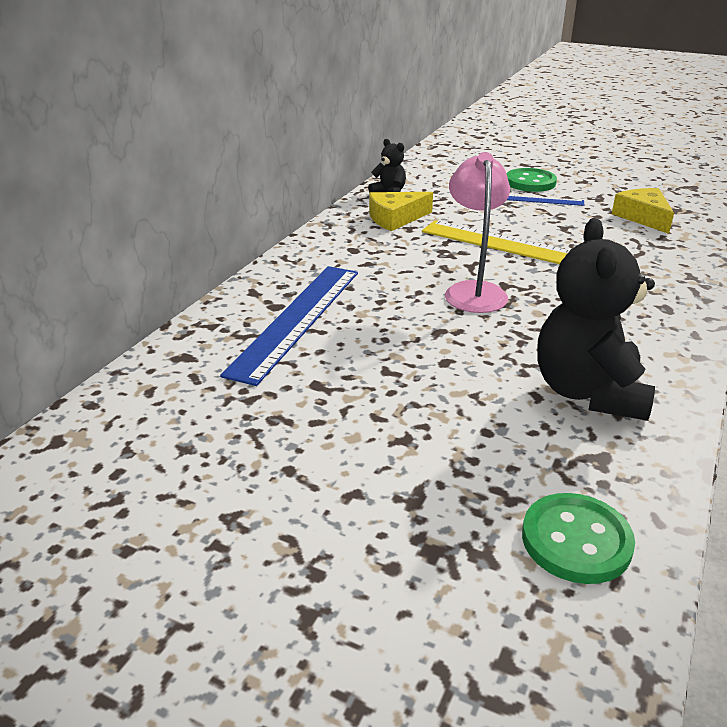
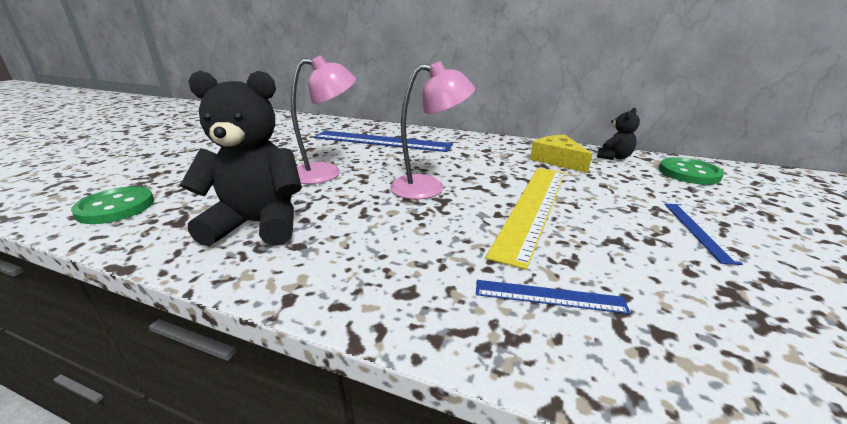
camera: 85 degrees right, 5 degrees down
green button [506,168,557,192] -> green button moved to [659,157,724,185]
yellow cheese [612,188,674,234] -> none
none -> pink lamp [291,56,356,184]
none -> blue ruler [476,280,630,314]

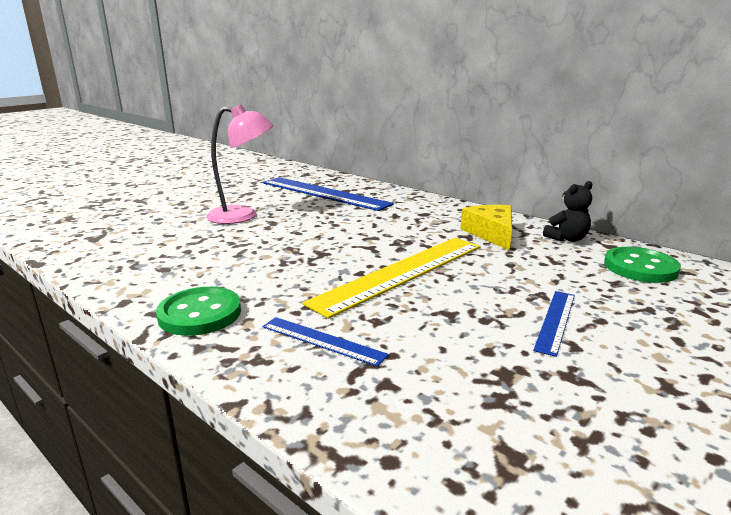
camera: 20 degrees right, 5 degrees down
green button [71,186,154,224] -> green button moved to [156,287,241,336]
black teddy bear [180,71,302,247] -> none
pink lamp [390,61,475,199] -> none

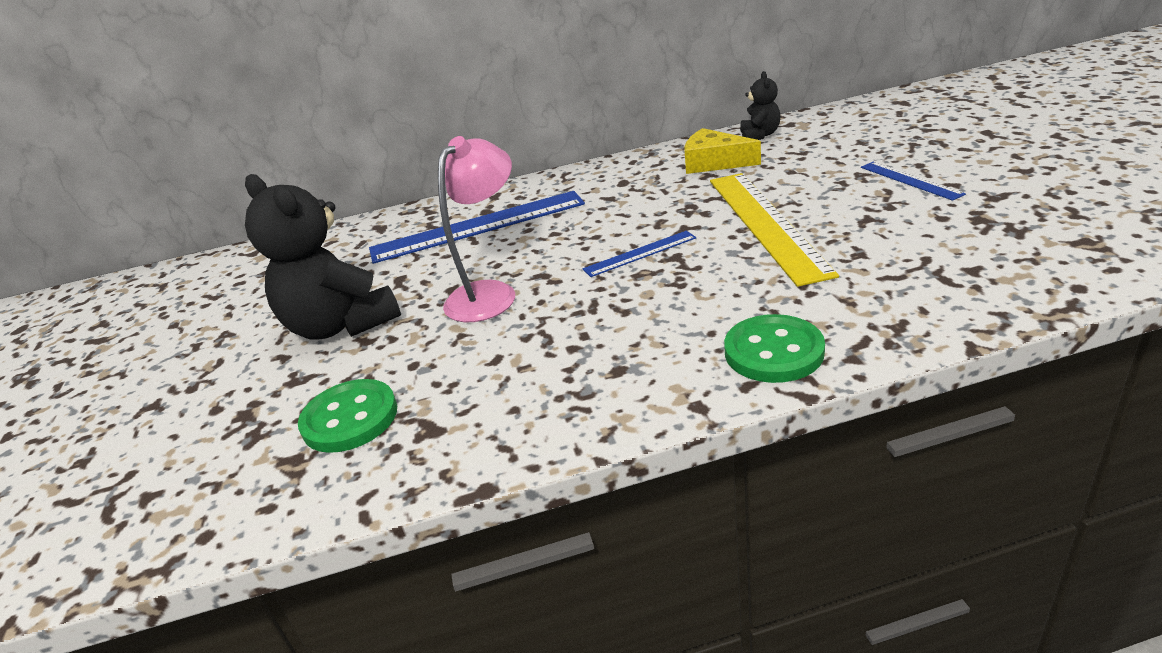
camera: 50 degrees left, 10 degrees up
blue ruler [263,317,389,367] -> blue ruler moved to [583,231,696,277]
green button [604,247,681,283] -> green button moved to [298,379,397,453]
none -> black teddy bear [245,174,401,340]

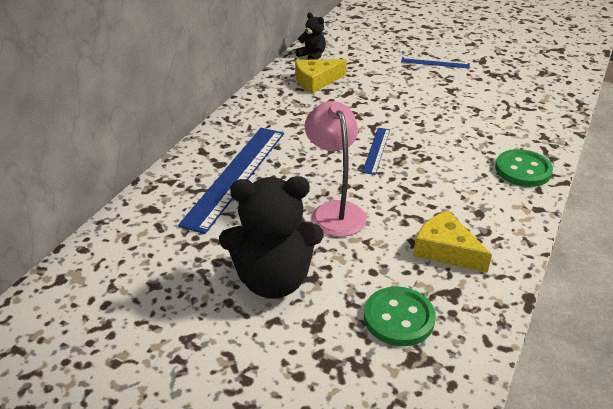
camera: 55 degrees left, 5 degrees up
yellow ruler [710,173,839,287] -> none
none -> yellow cheese [413,210,492,273]

